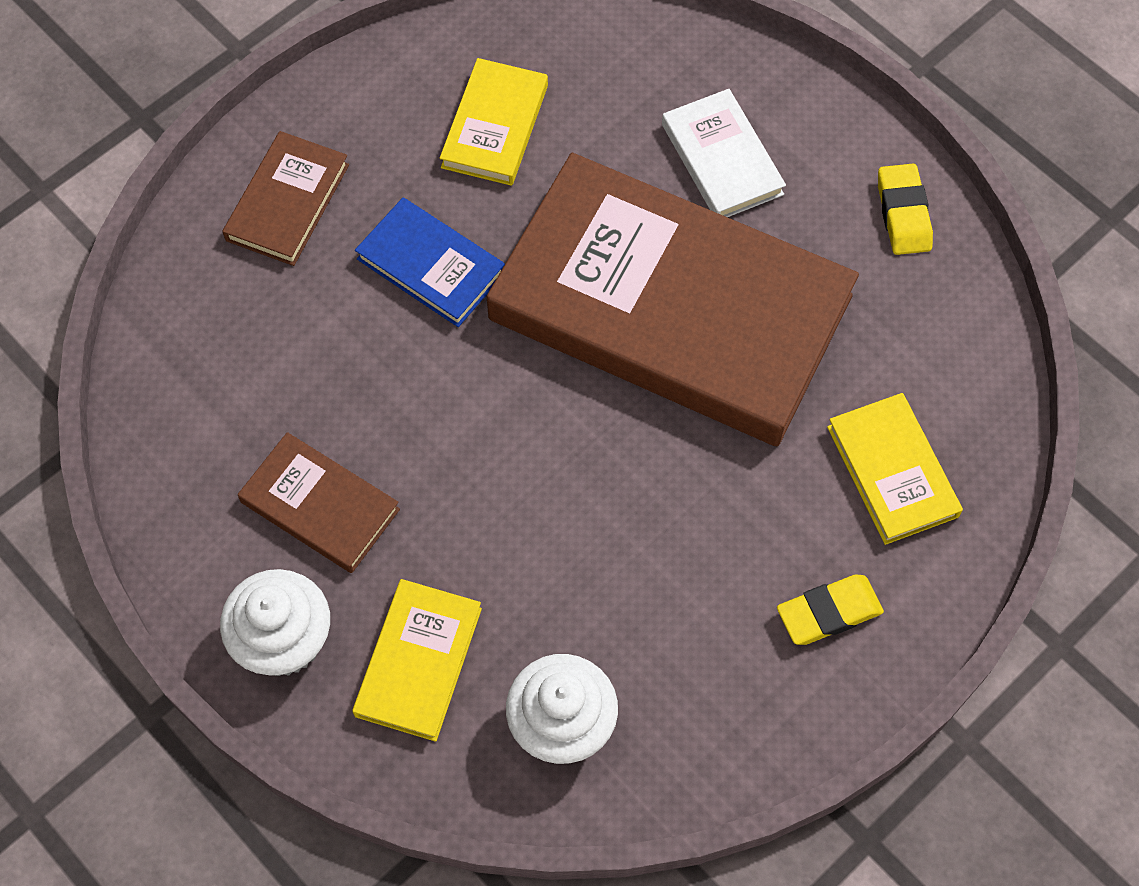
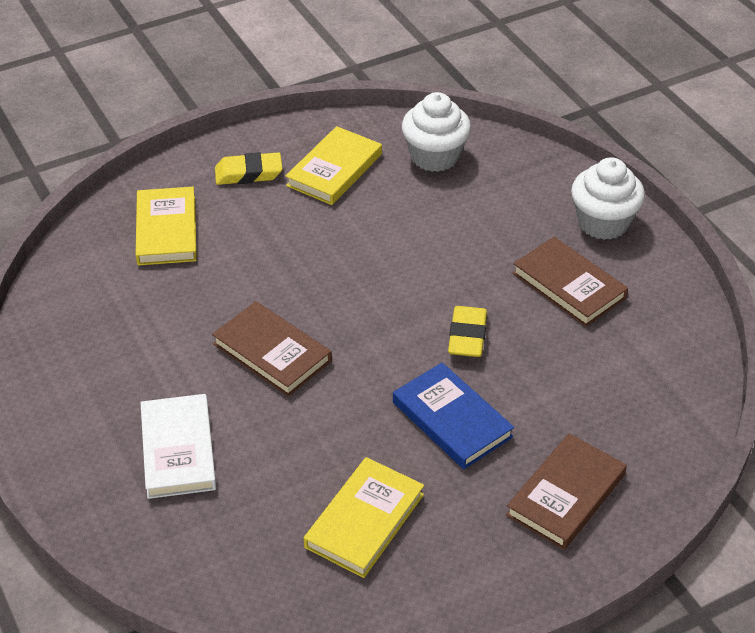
camera: 165 degrees left, 20 degrees down
yellow book [352,579,482,742] -> yellow book moved to [285,126,382,205]
brown book [487,153,859,446] -> brown book [212,301,332,396], size x0.42
yellow eraser [878,164,933,255] -> yellow eraser moved to [448,306,487,357]

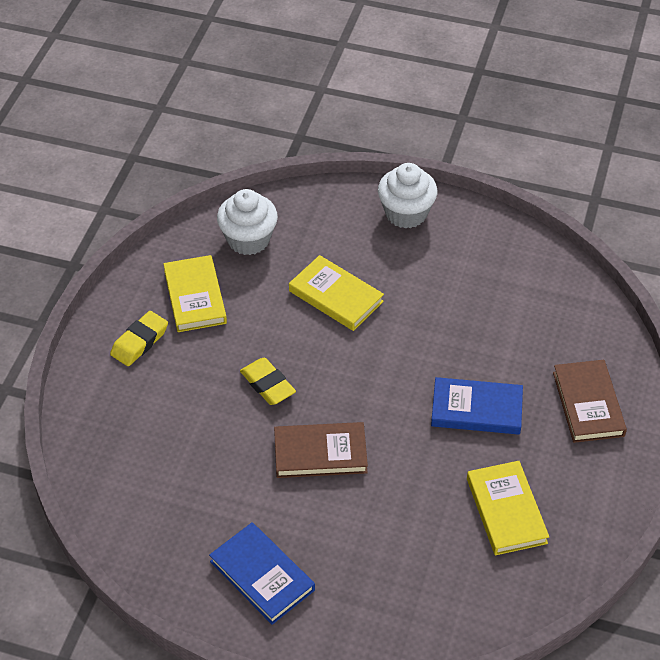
camera: 45 degrees left, 5 degrees up
yellow book [136,187,197,265] -> yellow book moved to [289,255,384,331]
white book [140,394,216,499] -> none
yellow eraser [448,306,487,357] -> yellow eraser moved to [240,358,296,405]
brown book [513,237,628,327] -> none
none -> blue book [209,523,315,625]

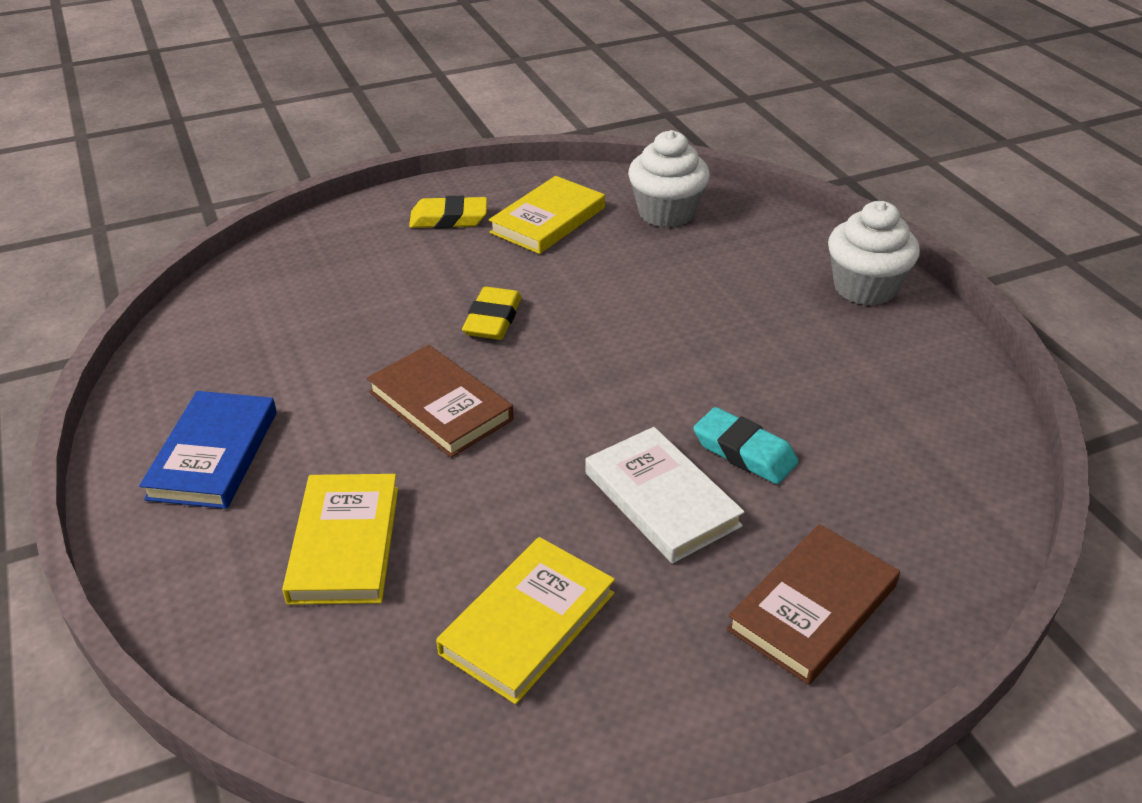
camera: 50 degrees right, 10 degrees down
yellow book [289,255,384,331] -> yellow book moved to [282,474,398,605]
blue book [431,377,523,435] -> white book [585,427,745,564]
none -> turquoise eraser [693,407,798,484]

